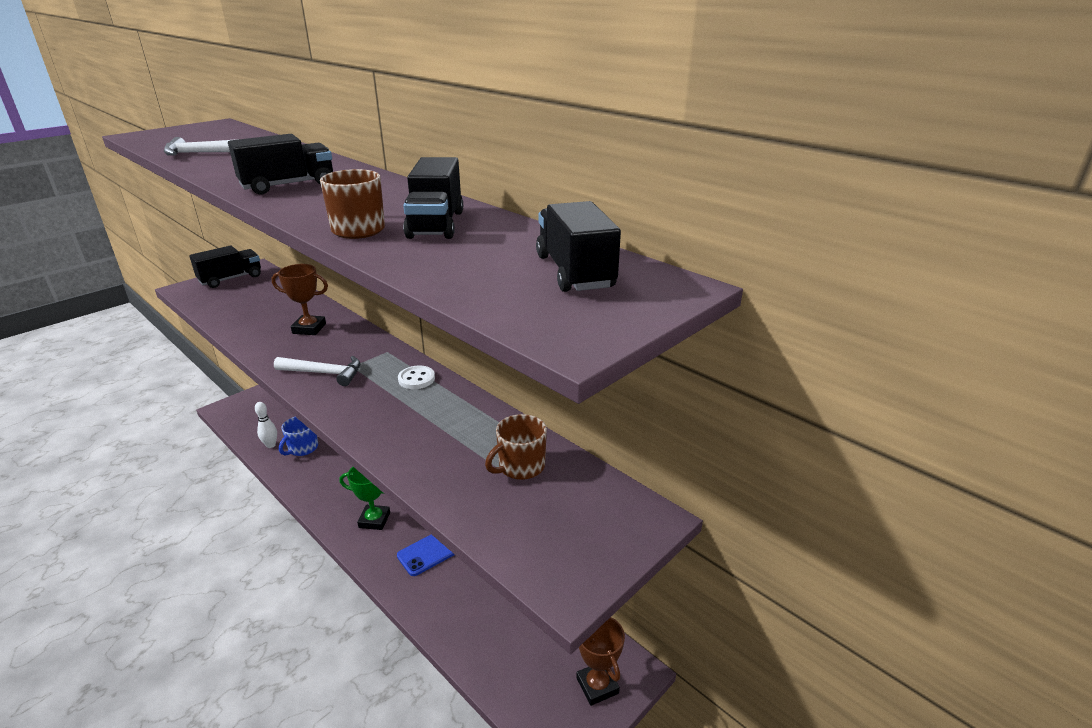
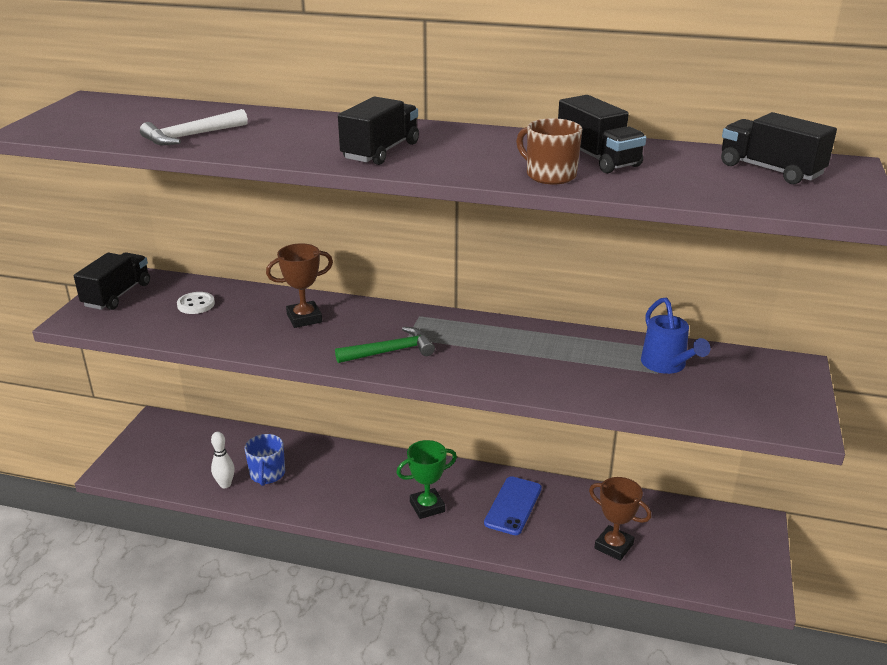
camera: 30 degrees left, 0 degrees up
white hammer [274,356,360,386] -> green hammer [335,327,435,363]
white button [398,366,435,389] -> white button moved to [177,292,215,314]
brown mug [485,414,547,480] -> blue watering can [641,298,711,374]
brown trophy [576,617,625,706] -> brown trophy moved to [589,477,651,561]

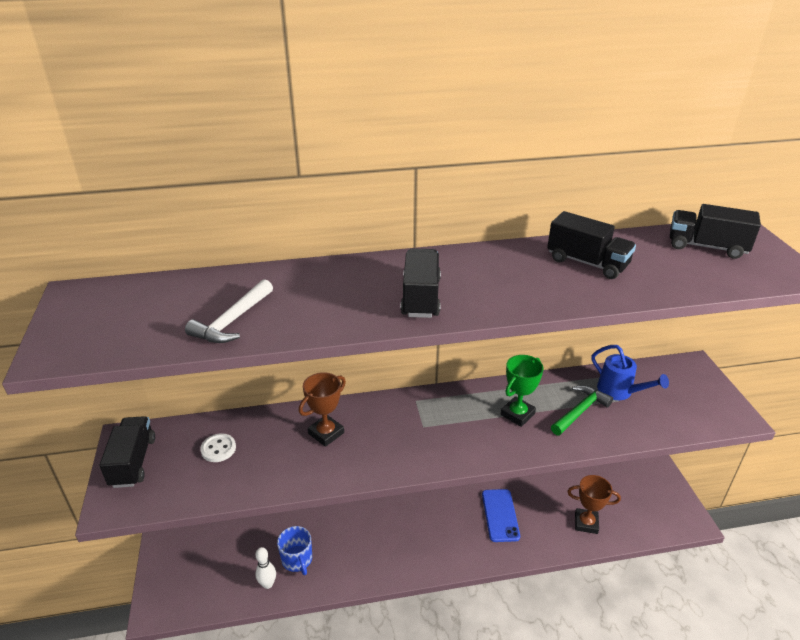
camera: 25 degrees left, 5 degrees up
green hammer [335,327,435,363] -> green hammer moved to [551,385,613,435]
green trophy [396,440,457,519] -> green trophy moved to [501,355,543,427]
brown mug [516,118,582,184] -> none

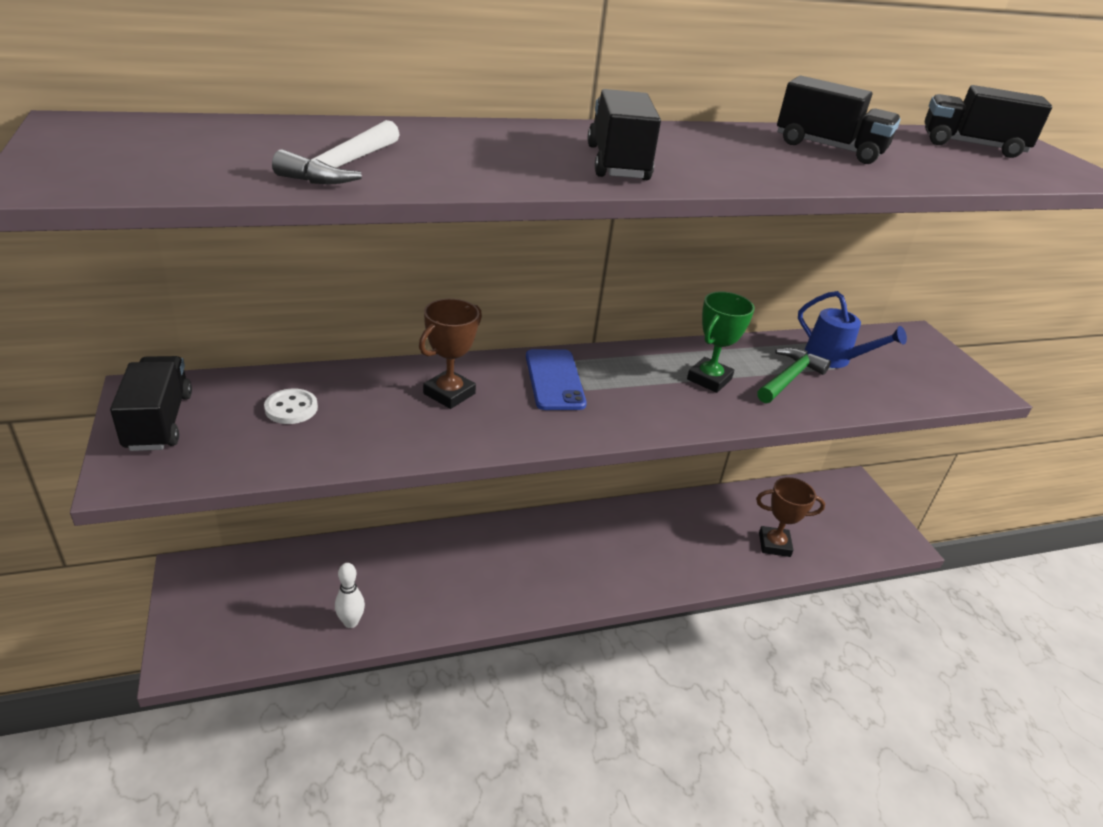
camera: 10 degrees left, 0 degrees up
blue mug [277,526,312,575] -> none
blue phone [482,489,520,542] -> blue phone moved to [526,349,587,410]

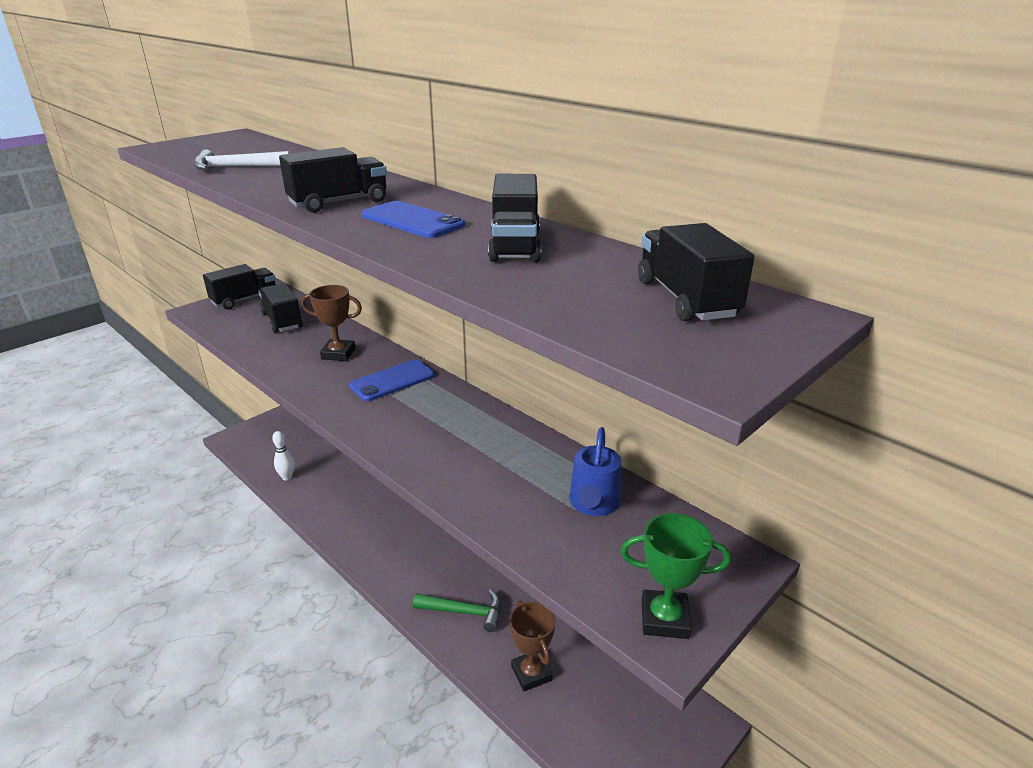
camera: 65 degrees right, 5 degrees down
white button [264,389,318,424] -> black truck [258,283,303,333]
green trophy [687,291,755,393] -> green trophy moved to [621,513,731,639]
green hammer [757,348,831,403] -> green hammer moved to [413,590,501,632]
none -> blue phone [362,201,465,238]

